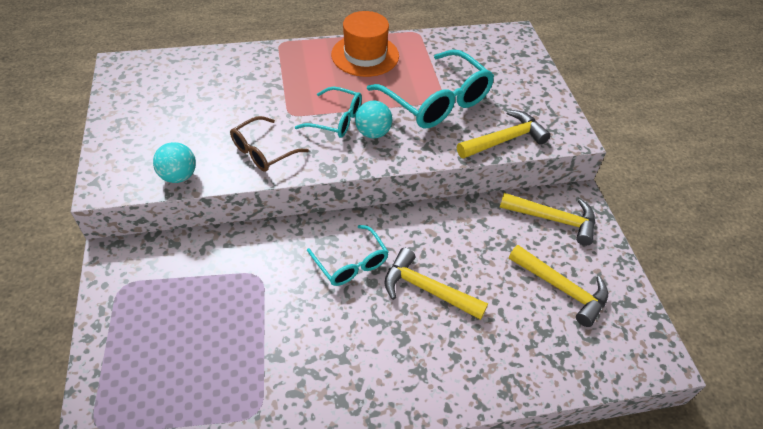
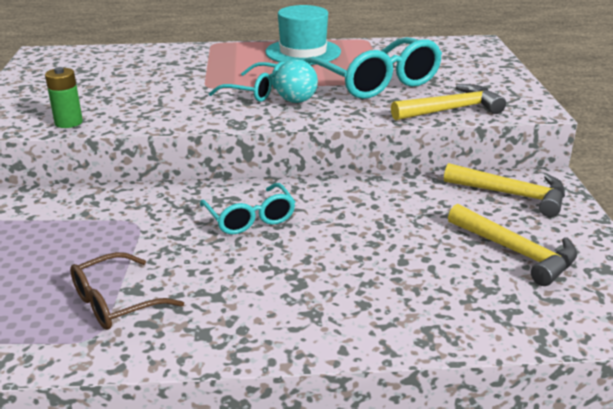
camera: 10 degrees right, 20 degrees down
turquoise ball [153,142,196,183] -> green battery [45,67,83,128]
brown glasses [230,116,309,172] -> brown glasses moved to [70,252,184,330]
orange hat [331,11,399,77] -> turquoise hat [265,5,341,65]
yellow hammer [384,248,488,320] -> none

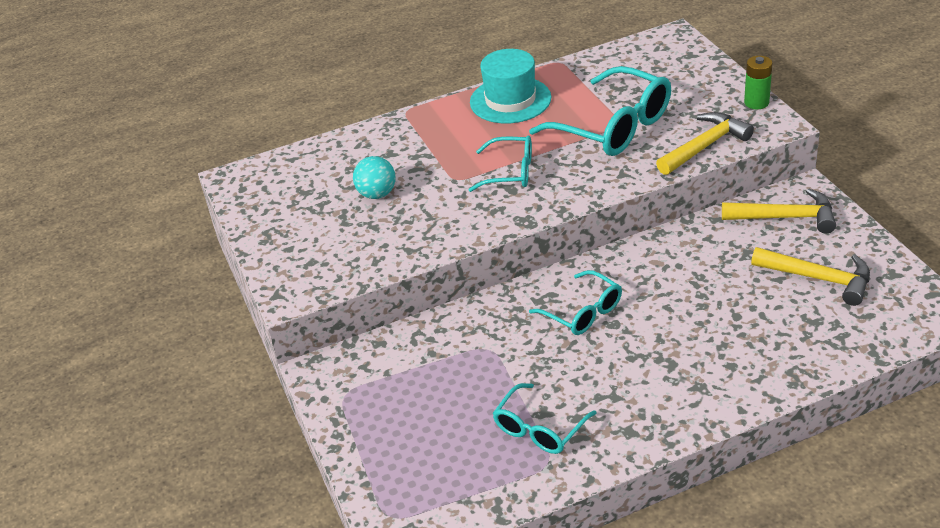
camera: 15 degrees left, 10 degrees up
green battery [45,67,83,128] -> green battery moved to [744,56,772,109]
brown glasses [70,252,184,330] -> turquoise glasses [493,383,596,454]
turquoise ball [275,59,318,103] -> turquoise ball moved to [353,156,396,199]

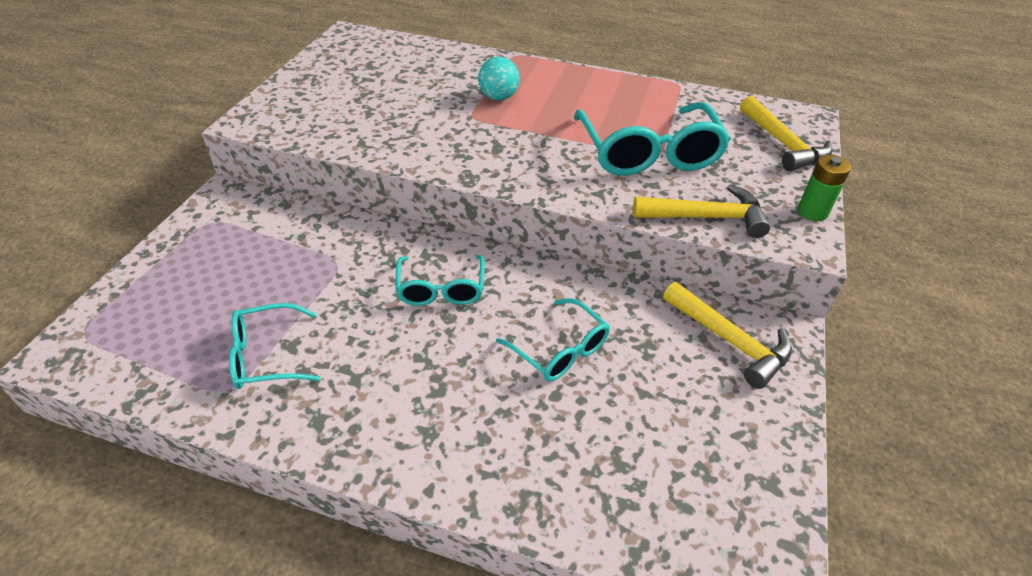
camera: 35 degrees right, 5 degrees up
turquoise ball [353,156,396,199] -> turquoise ball moved to [478,57,520,100]
turquoise glasses [468,135,532,192] -> turquoise glasses moved to [496,298,610,381]
turquoise hat [470,49,551,124] -> none
yellow hammer [751,247,870,306] -> yellow hammer moved to [740,96,832,171]

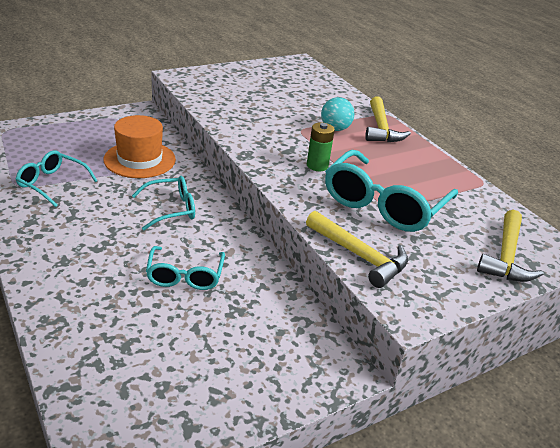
camera: 40 degrees right, 10 degrees down
turquoise glasses [396,255,485,306] -> turquoise glasses turned 150 degrees counterclockwise [132,176,195,230]
yellow hammer [663,282,792,389] -> yellow hammer moved to [365,96,411,142]
green battery [798,155,851,221] -> green battery moved to [307,122,335,171]
none -> orange hat [103,115,176,178]

